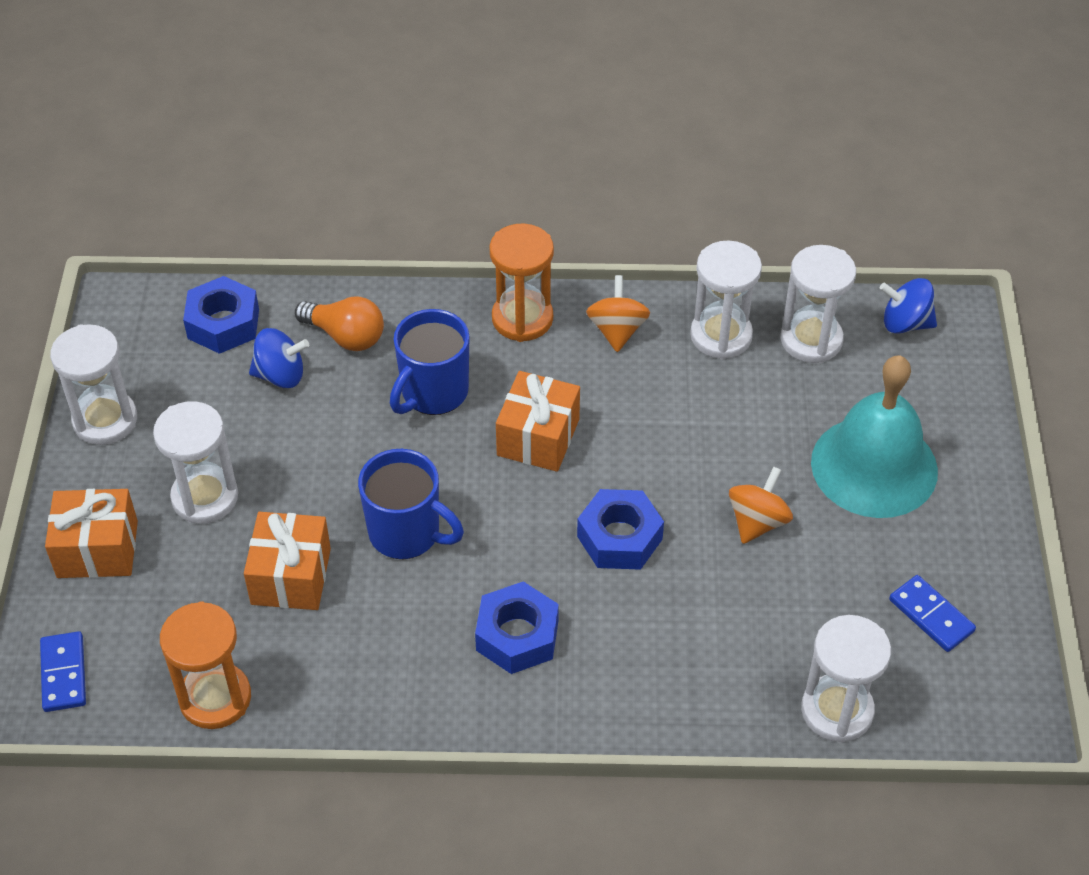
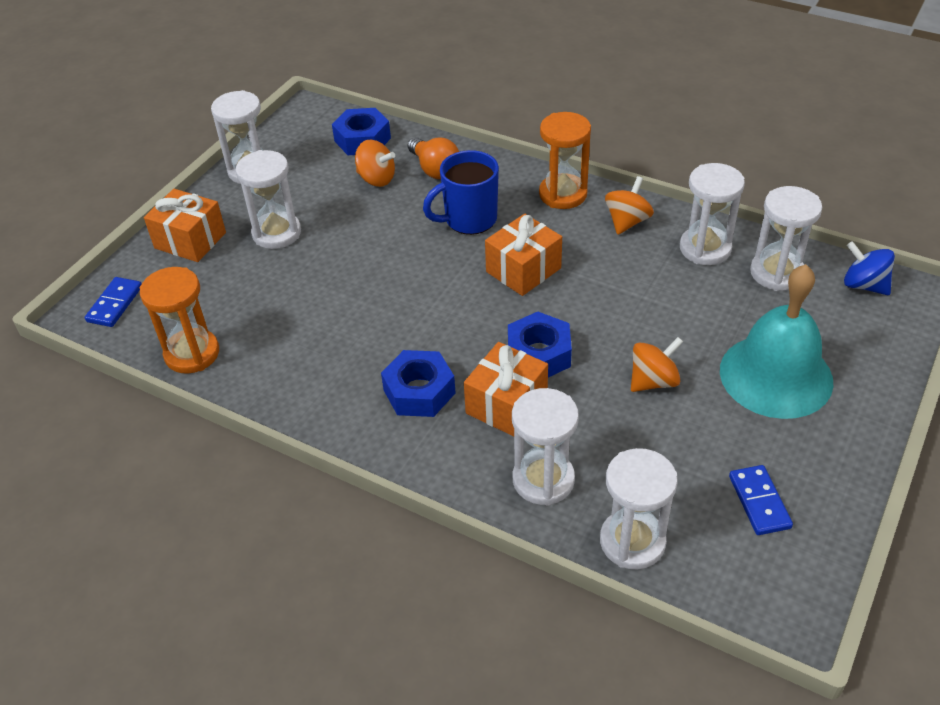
camera: 30 degrees right, 5 degrees down
orange gift [244,512,331,610] -> orange gift moved to [464,342,548,436]
blue spinning top [249,328,309,388] -> orange spinning top [355,140,395,187]
blue mug [358,449,464,559] -> none
none -> white hourglass [512,388,579,506]

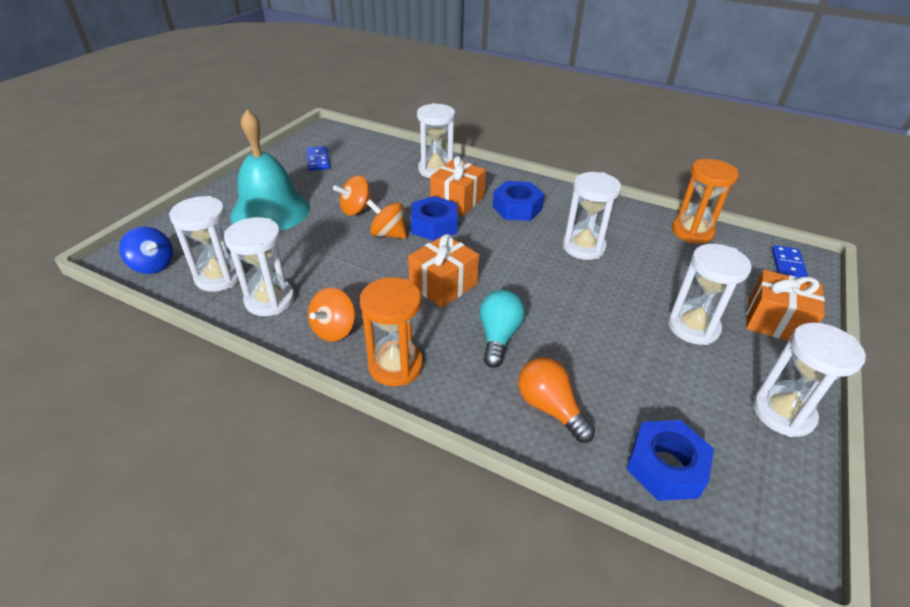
camera: 175 degrees right, 5 degrees down
orange spinning top [355,140,395,187] -> orange spinning top moved to [367,199,407,239]
blue mug [423,150,499,235] -> turquoise light bulb [480,290,525,368]
white hourglass [600,448,678,569] -> white hourglass moved to [563,172,621,260]

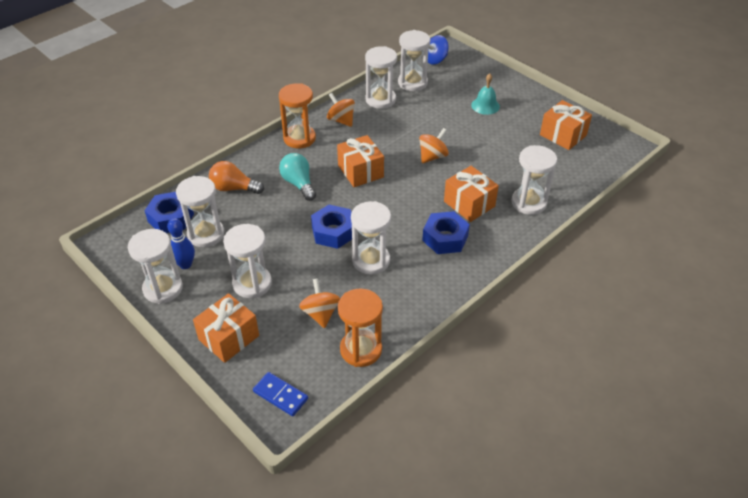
camera: 110 degrees right, 5 degrees up
turquoise bell [230,110,310,231] -> turquoise bell [471,73,500,115], size x0.48
blue domino [307,146,330,171] -> orange gift [540,100,592,150]
orange spinning top [333,175,374,216] -> orange spinning top moved to [299,278,340,328]
blue nut [411,196,458,241] -> blue nut moved to [311,205,352,249]
turquoise light bulb [480,290,525,368] -> turquoise light bulb turned 150 degrees counterclockwise [279,153,316,201]
orange light bulb [518,357,595,443] -> orange light bulb turned 150 degrees counterclockwise [209,161,264,194]
none -> blue bowling pin [167,218,195,269]
none -> white hourglass [176,176,224,248]

